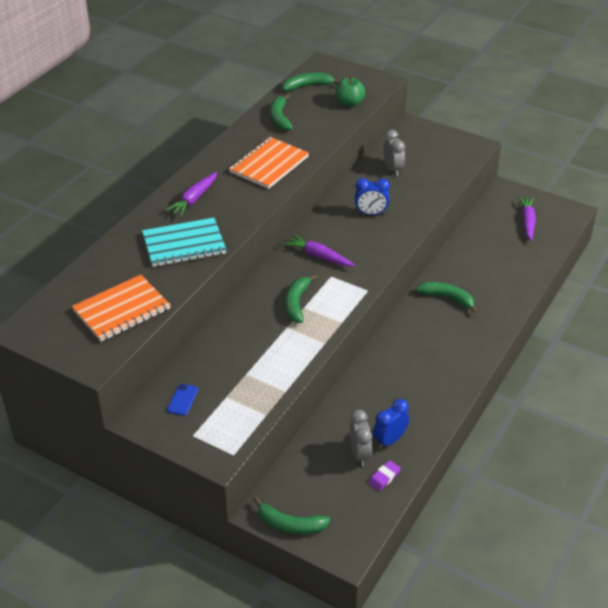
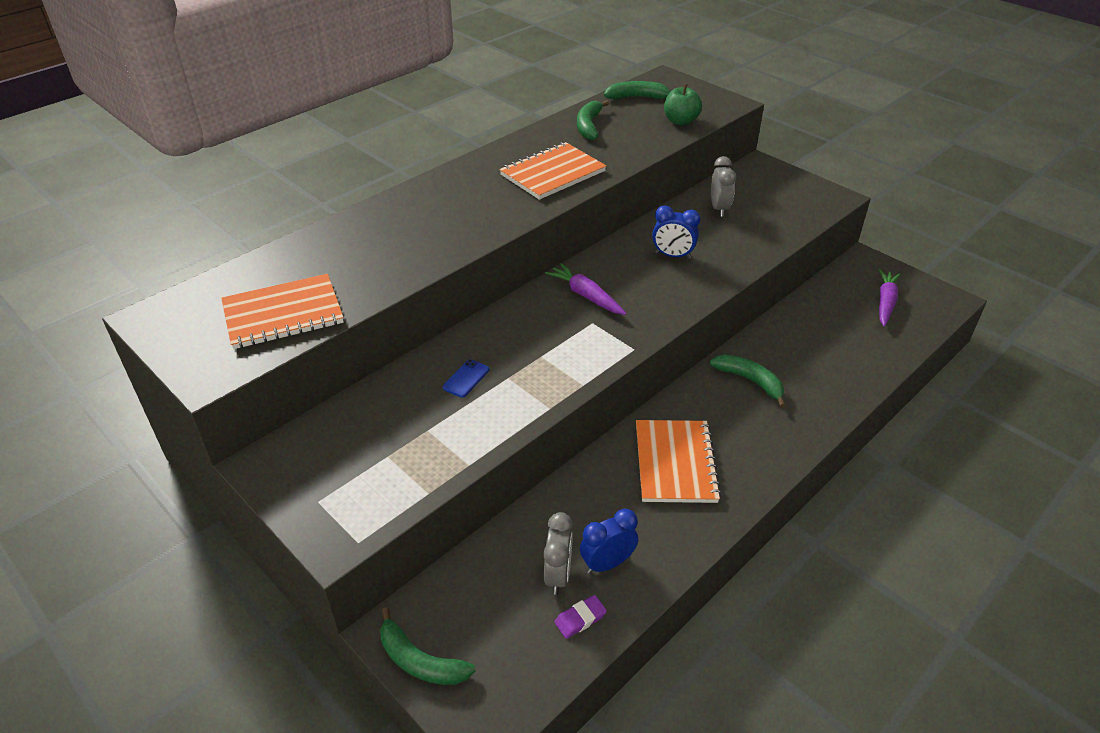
camera: 15 degrees right, 0 degrees up
turquoise notebook [142,218,226,267] -> none
purple carrot [166,172,217,216] -> none
blue phone [167,384,198,416] -> blue phone moved to [443,359,489,398]
green banana [285,274,317,323] -> none
none -> orange notebook [636,420,721,503]

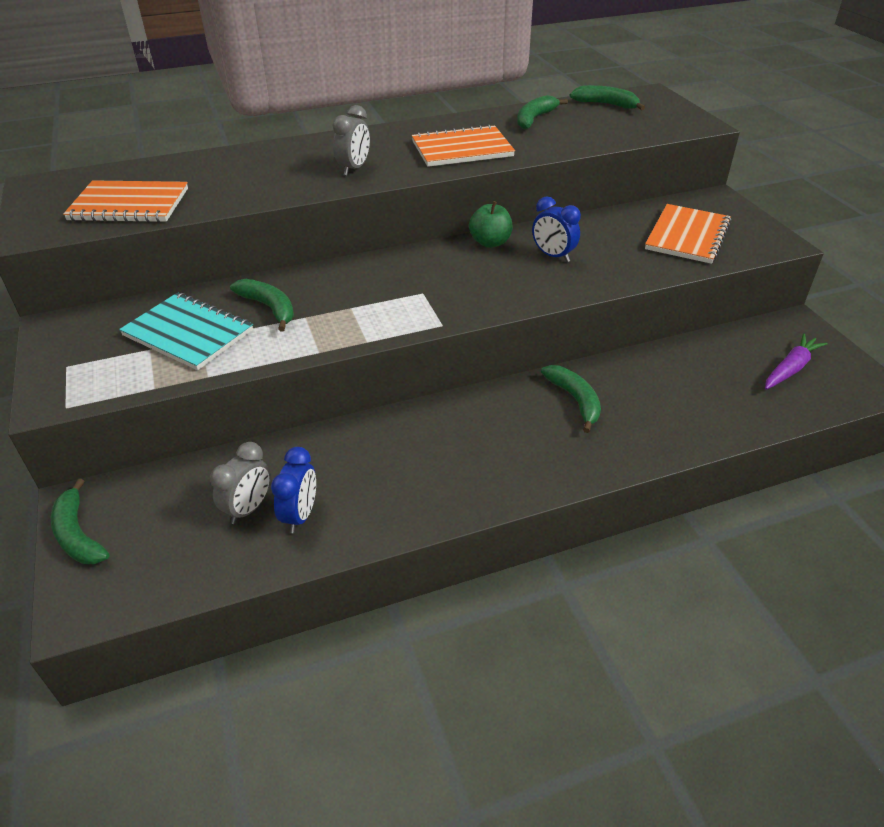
camera: 25 degrees right, 0 degrees up
blue phone [443,359,489,398] -> green banana [230,279,294,331]
purple carrot [545,263,627,315] -> none
purple eraser [555,595,607,639] -> none
blue clock [580,509,638,574] -> blue clock turned 105 degrees clockwise [271,447,316,533]
orange notebook [636,420,721,503] -> orange notebook moved to [645,204,731,264]
green apple [664,84,702,125] -> green apple moved to [469,201,513,248]
grey clock [711,156,736,217] -> grey clock moved to [333,105,370,176]
none -> turquoise notebook [119,292,253,370]

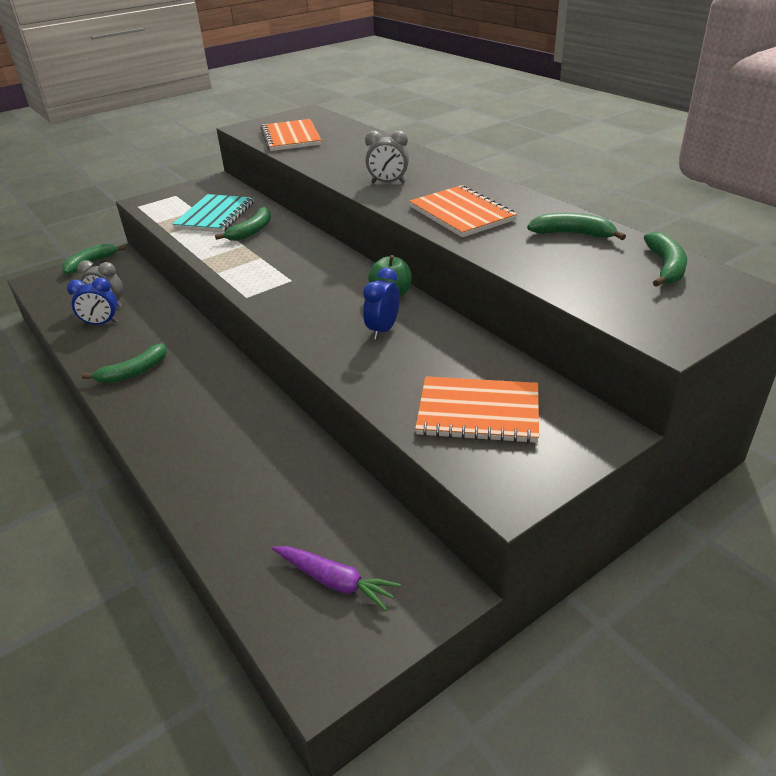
camera: 75 degrees right, 5 degrees down
green banana [541,365,601,433] -> green banana moved to [82,343,167,383]

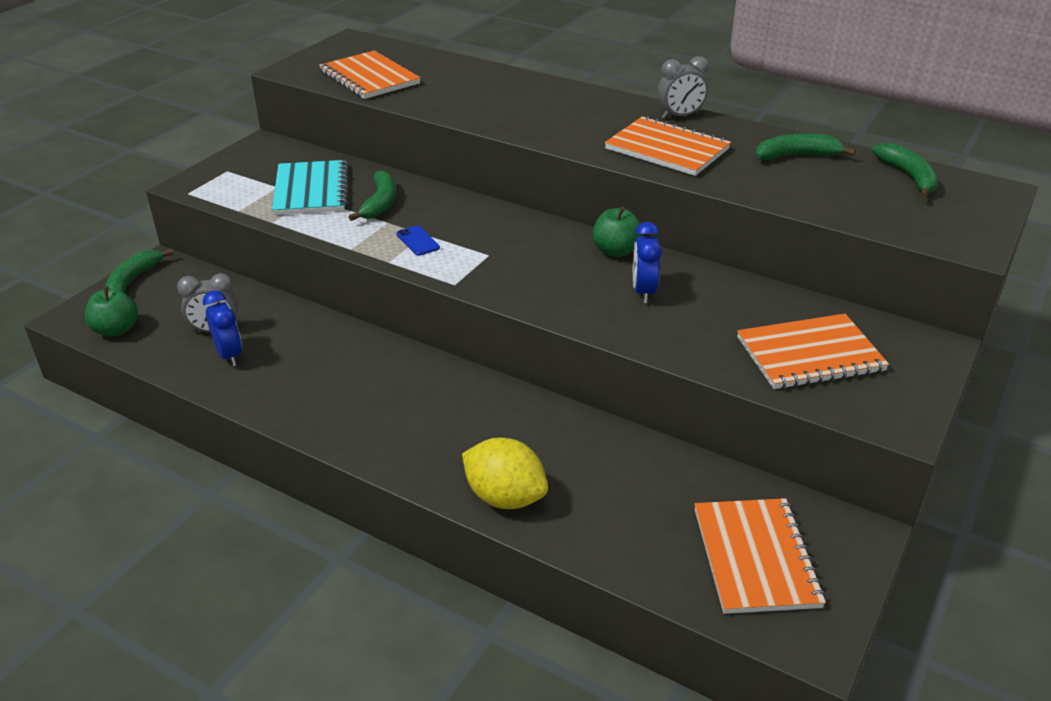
camera: 25 degrees left, 0 degrees up
blue clock [67,277,118,326] -> blue clock turned 90 degrees counterclockwise [203,291,242,366]
green banana [82,343,167,383] -> none
purple carrot [272,546,401,611] -> orange notebook [694,498,826,614]
grey clock [365,130,409,183] -> grey clock moved to [658,56,709,119]
none -> green apple [85,287,138,337]
none -> blue phone [397,226,440,256]
none -> yellow lemon [462,438,548,509]

